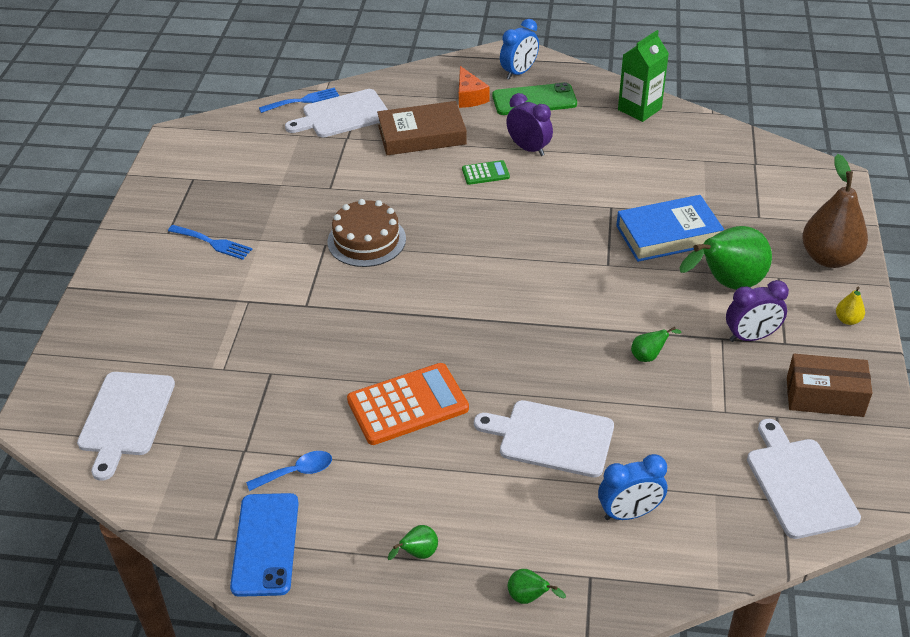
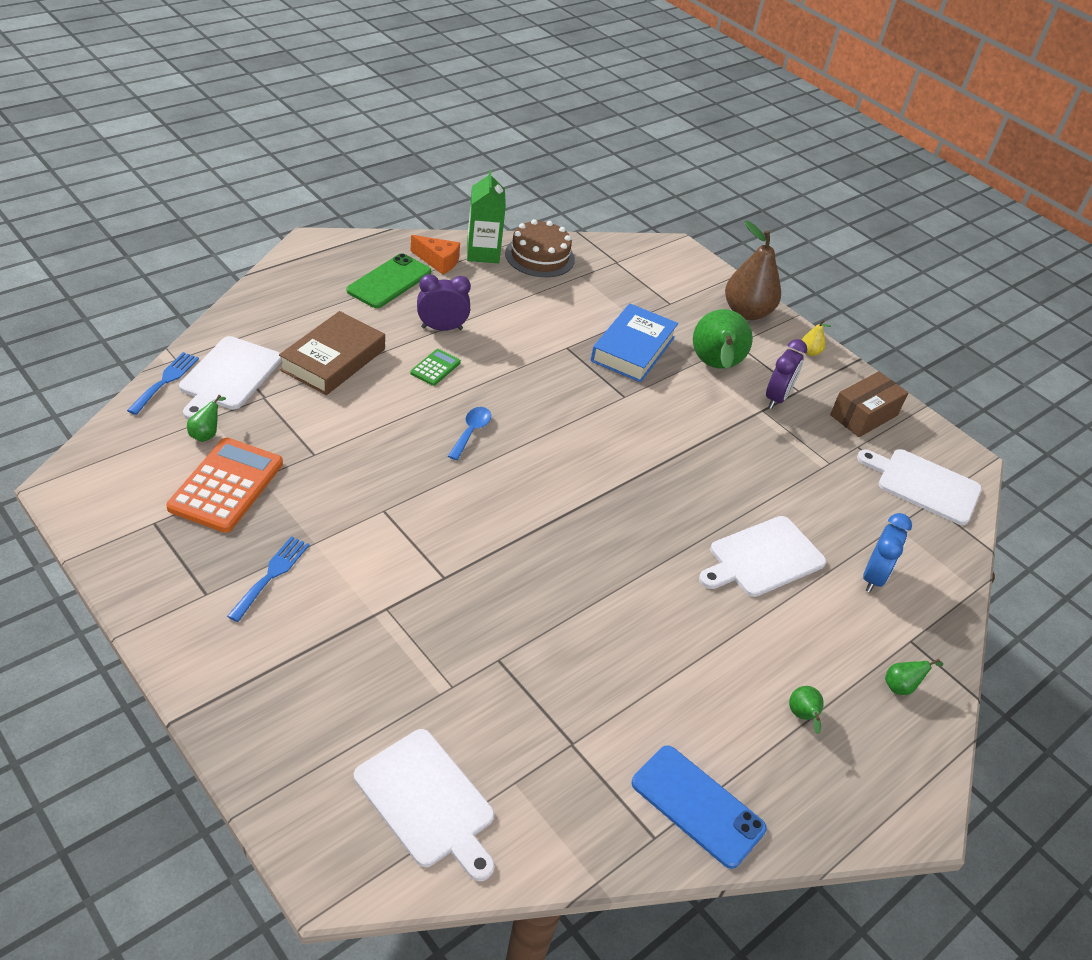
camera: 55 degrees left, 0 degrees up
blue fork [168,225,252,260] -> blue fork turned 45 degrees counterclockwise [227,536,309,622]
blue spoon [246,451,332,491] -> blue spoon moved to [448,407,491,460]
brown cake [327,199,406,267] -> brown cake moved to [505,219,575,277]
orange calculator [347,363,469,445] -> orange calculator moved to [166,438,283,533]
orange cheese [459,66,490,108] -> orange cheese moved to [411,235,460,275]
blue clock [500,19,539,80] -> none
green pear [631,327,682,362] -> green pear moved to [187,395,226,442]

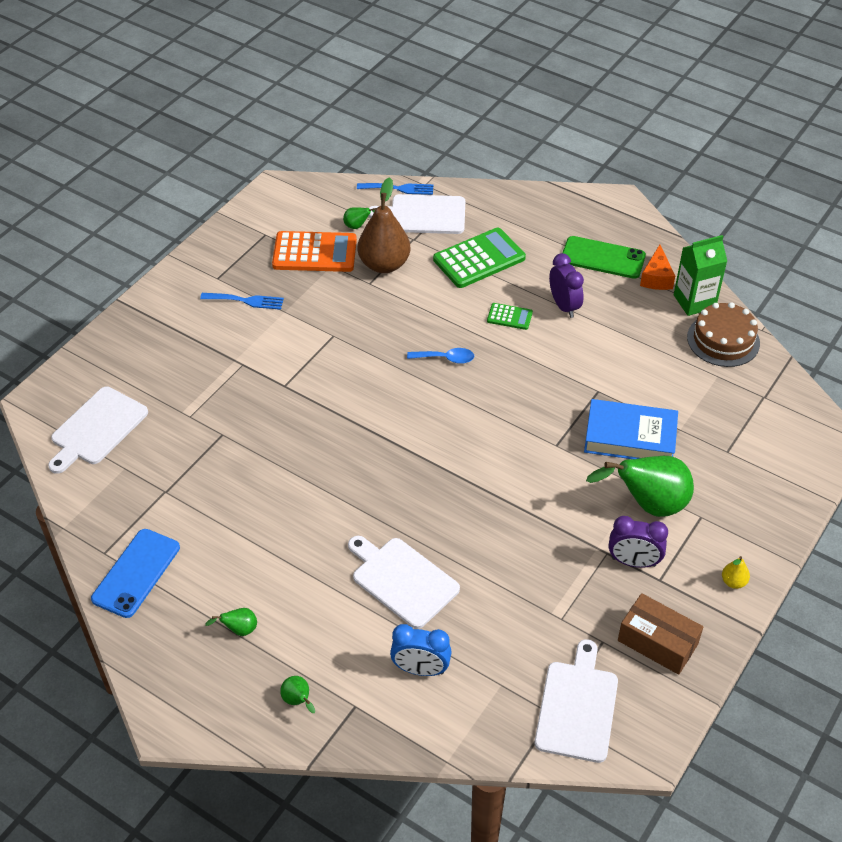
camera: 80 degrees right, 5 degrees up
brown book [279,311,385,395] -> green calculator [433,227,526,288]
brown pear [725,221,781,320] -> brown pear moved to [358,177,410,273]

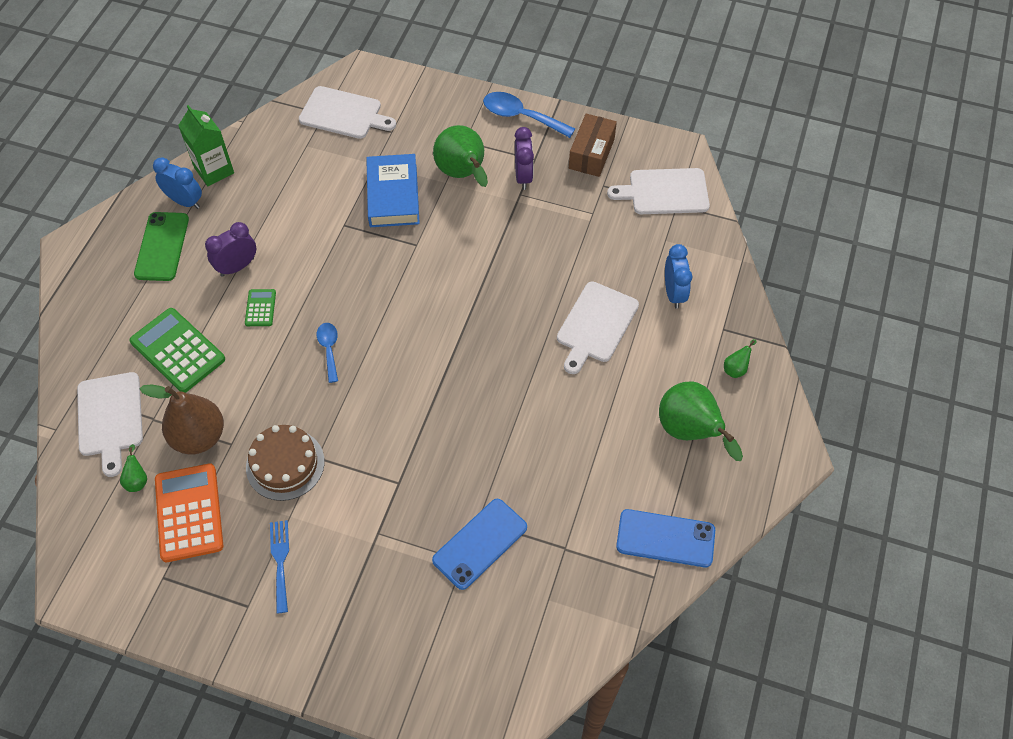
camera: 105 degrees left, 10 degrees up
white cutting board [48,387,148,474] -> white cutting board moved to [299,86,396,139]
green pear [205,608,257,636] -> green pear [659,381,743,461], size x2.34
blue fork [357,183,434,195] -> none
orange cheese [640,245,675,290] -> blue clock [153,157,202,209]
brown cake [687,302,760,367] -> brown cake moved to [246,425,325,501]
yellow pear [722,556,750,589] -> blue spoon [483,92,575,138]
none -> blue phone [432,499,527,590]

